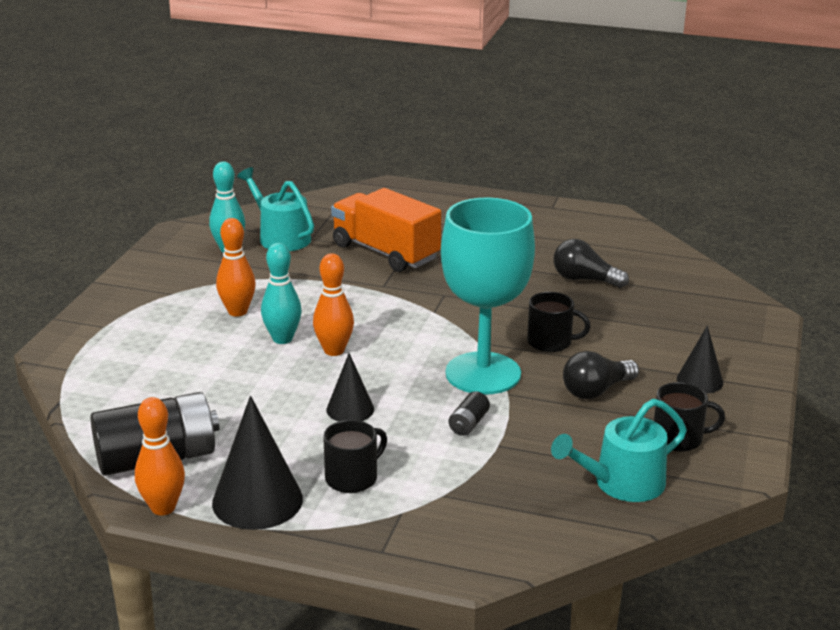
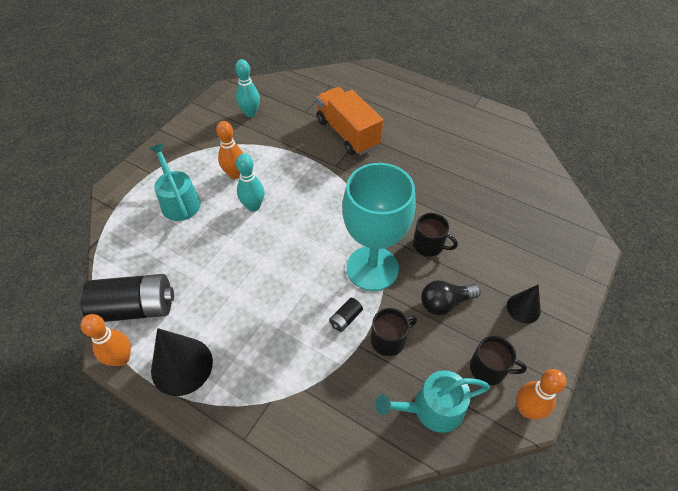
camera: 15 degrees right, 25 degrees up
turquoise watering can [237,167,314,251] -> turquoise watering can moved to [149,144,201,221]
orange bowling pin [313,253,354,356] -> orange bowling pin moved to [516,369,566,419]
black mug [323,420,387,493] -> black mug moved to [371,308,417,356]
black cone [326,353,374,422] -> none
black light bulb [554,239,629,288] -> none

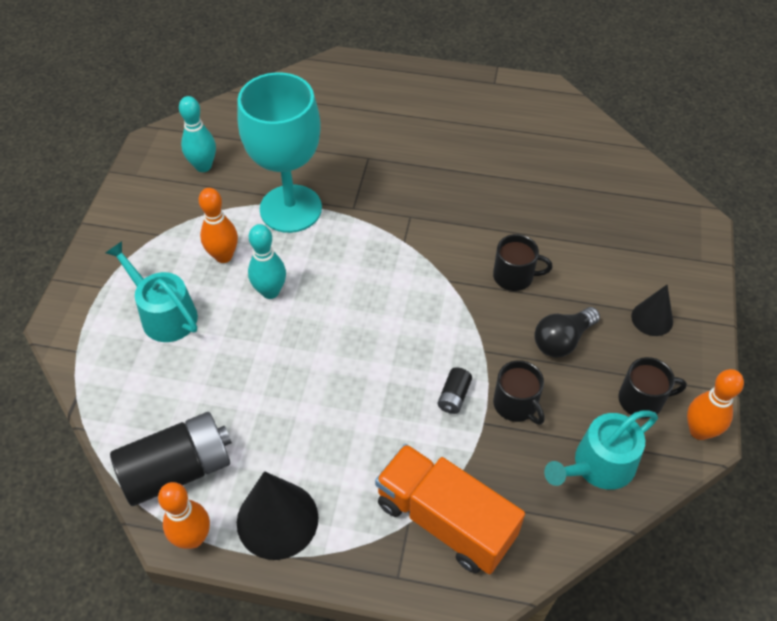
camera: 20 degrees left, 0 degrees up
orange truck [316,87,383,155] -> orange truck moved to [375,444,525,574]
turquoise goblet [342,163,416,291] -> turquoise goblet moved to [237,72,322,233]
black mug [371,308,417,356] -> black mug turned 105 degrees clockwise [493,360,545,425]

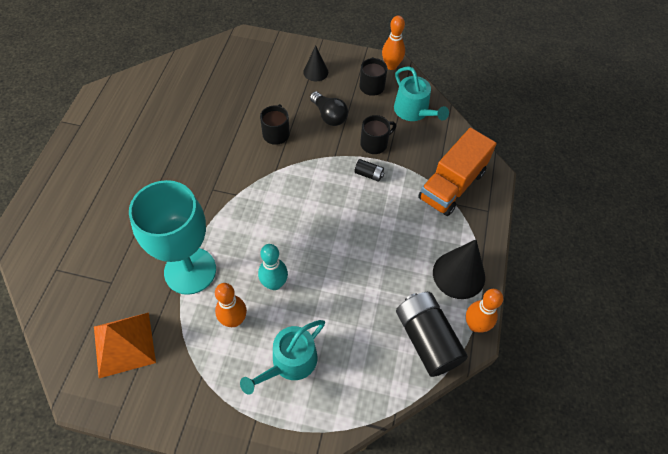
camera: 90 degrees left, 5 degrees up
turquoise bowling pin [179,96,216,172] -> orange pyramid [94,313,156,378]

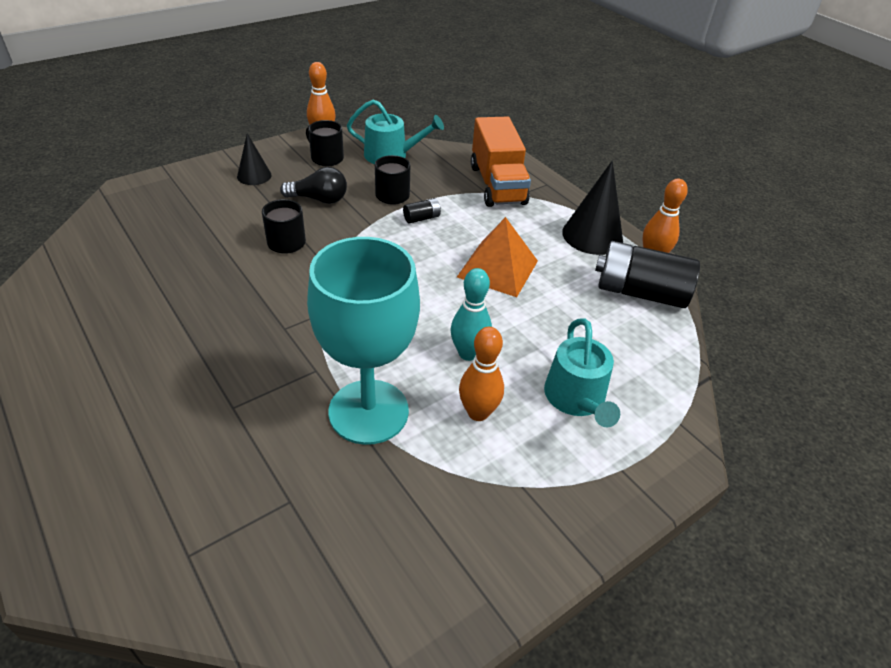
camera: 50 degrees left, 15 degrees down
orange pyramid [94,313,156,378] -> orange pyramid moved to [457,217,538,297]

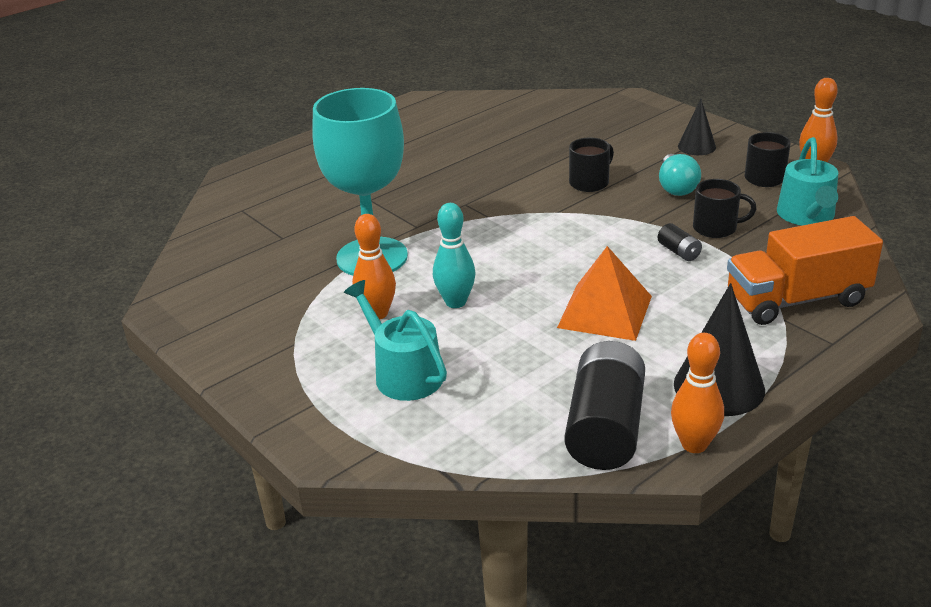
camera: 90 degrees right, 10 degrees down
black light bulb [280,167,347,204] -> turquoise light bulb [659,154,701,196]
turquoise watering can [544,318,620,427] -> turquoise watering can turned 60 degrees clockwise [344,280,447,401]

